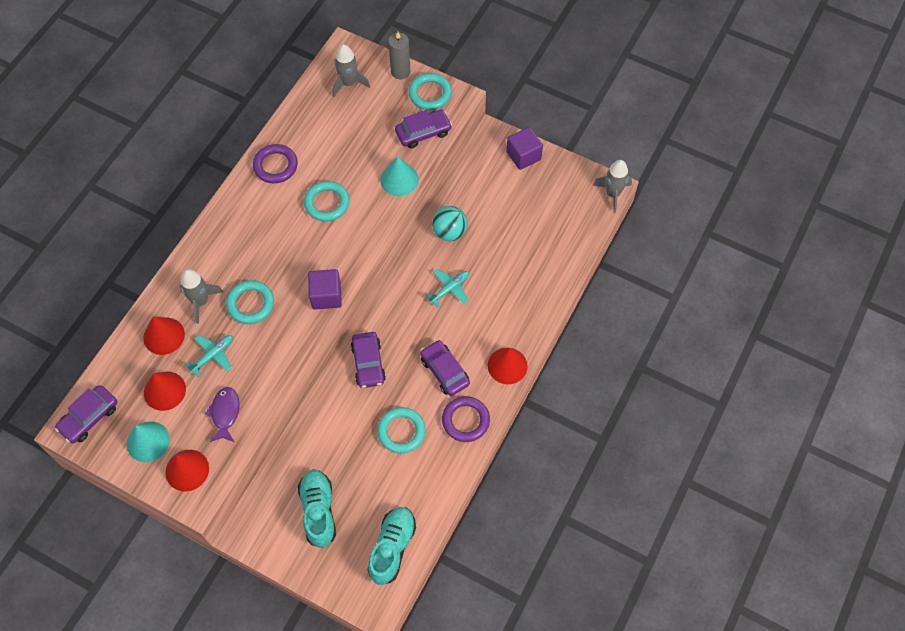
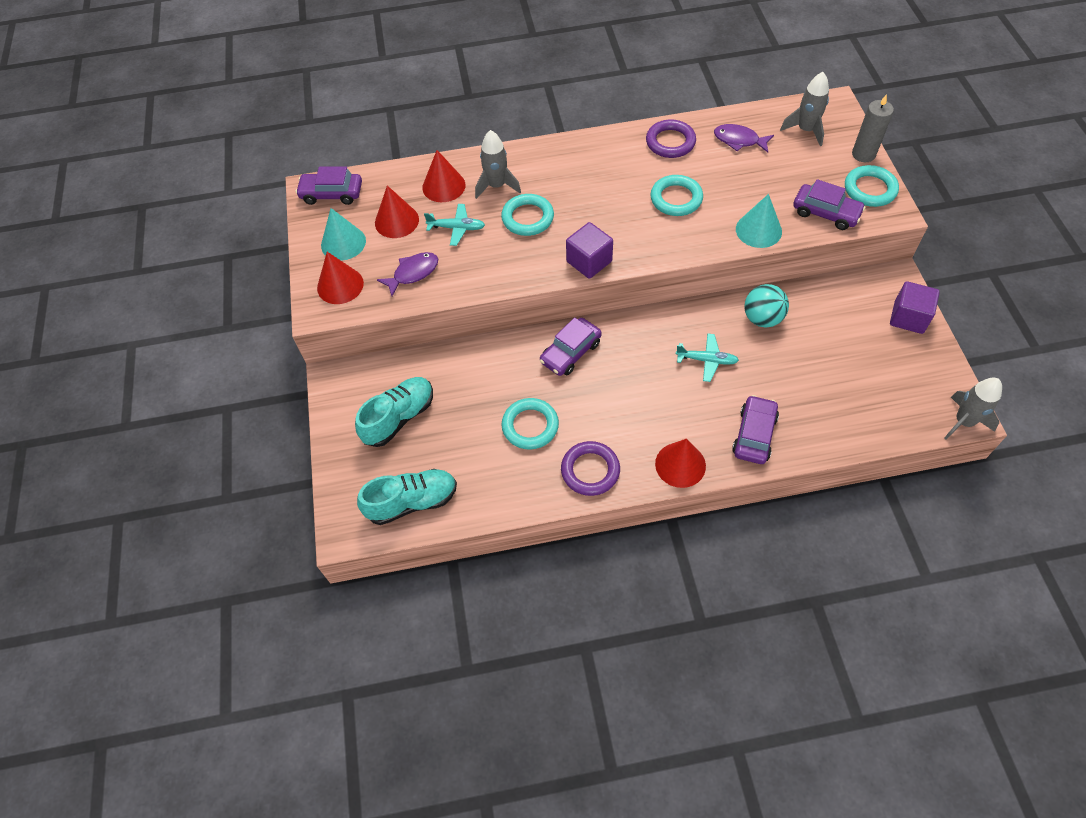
camera: 55 degrees right, 5 degrees down
purple car [420,340,470,396] -> purple car moved to [732,395,779,464]
none -> purple fish [714,124,774,153]

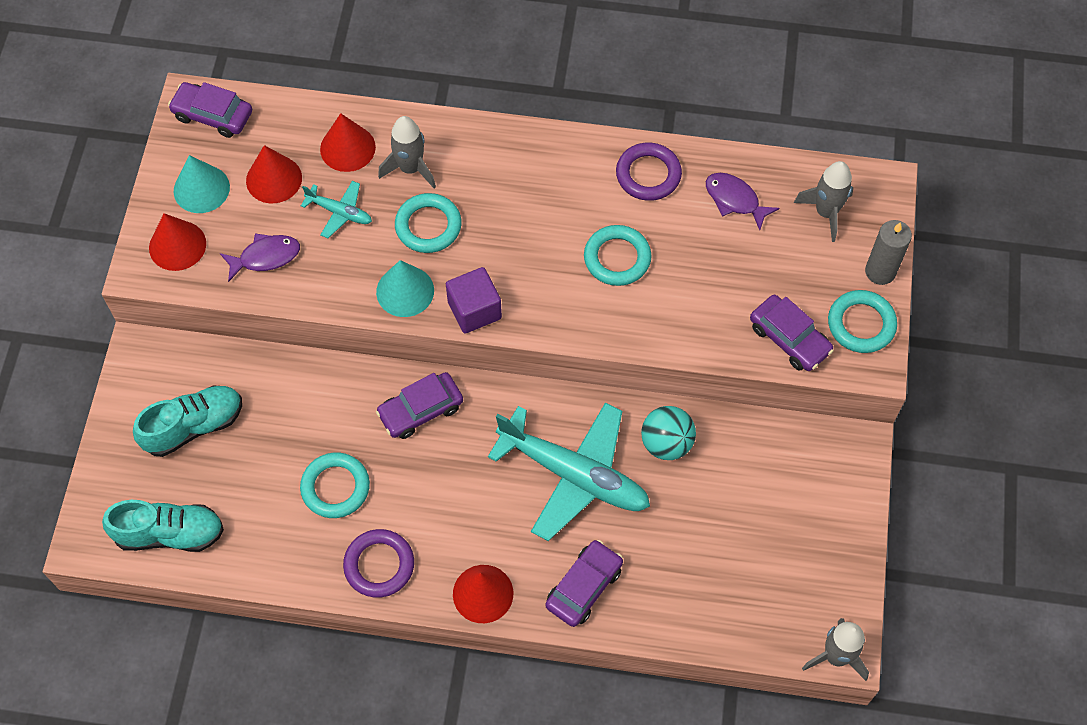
camera: 15 degrees right, 5 degrees up
turquoise plane [676,333,739,382] -> turquoise plane [488,402,650,541], size x2.19
turquoise cone [736,194,782,248] -> turquoise cone moved to [376,260,434,317]
purple cube [890,281,940,334] -> none

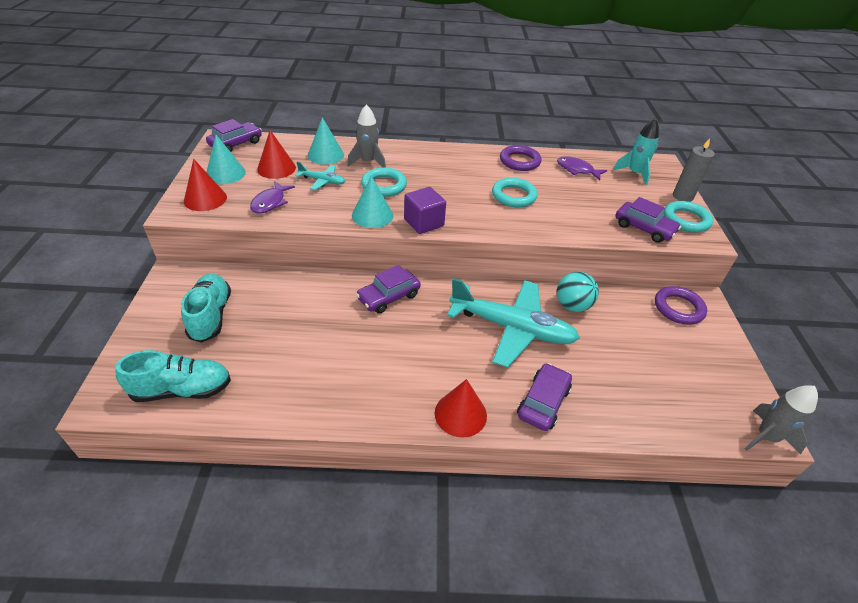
camera: 10 degrees left, 20 degrees down
turquoise shoe [133,386,242,457] -> turquoise shoe turned 60 degrees counterclockwise [181,274,231,343]
purple car [168,82,252,138] -> purple car turned 120 degrees clockwise [206,119,262,152]
purple fish [220,233,300,282] -> purple fish turned 135 degrees clockwise [250,181,295,213]
turquoise ring [300,453,370,518] -> none
red cone [320,113,376,172] -> turquoise cone [308,117,344,164]
purple ring [343,529,414,598] -> purple ring moved to [655,286,707,325]
grey rocket [794,161,853,242] -> turquoise rocket [613,118,659,185]

